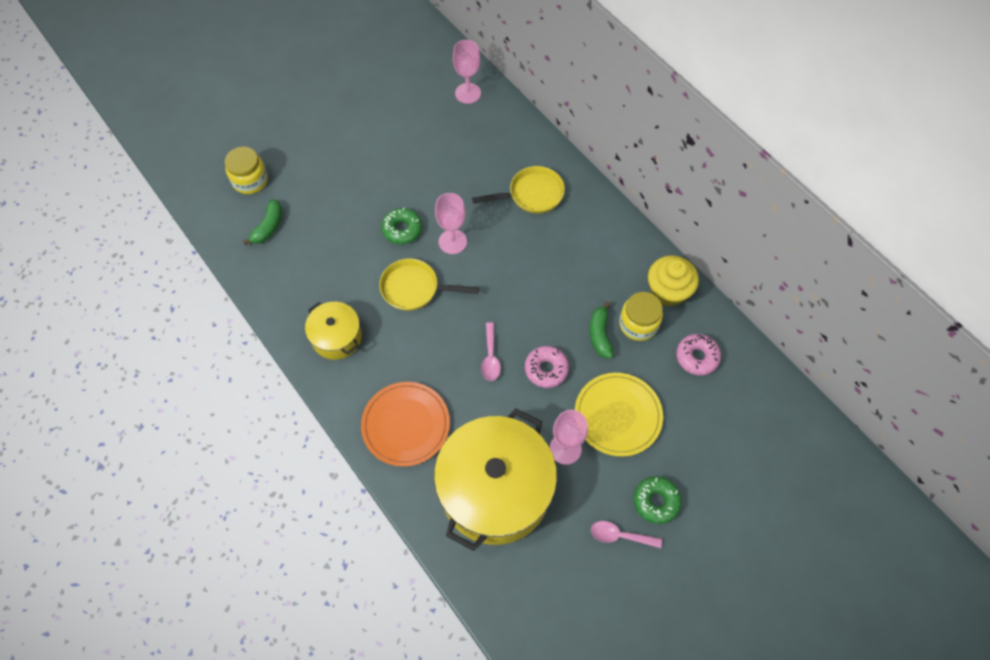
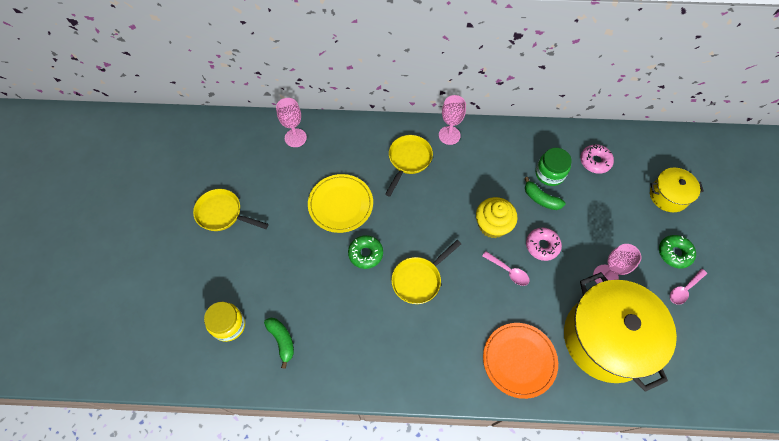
camera: 50 degrees left, 0 degrees up
yellow pot [305,302,362,360] -> yellow pot moved to [650,168,704,212]
pink goblet [435,193,467,254] -> pink goblet moved to [439,95,466,145]
yellow plate [575,373,663,457] -> yellow plate moved to [308,174,373,233]
yellow jar [619,292,663,341] -> green jar [536,148,572,186]
yellow cupcake [648,256,699,306] -> yellow cupcake moved to [476,197,517,238]
none -> yellow pan [193,189,269,231]

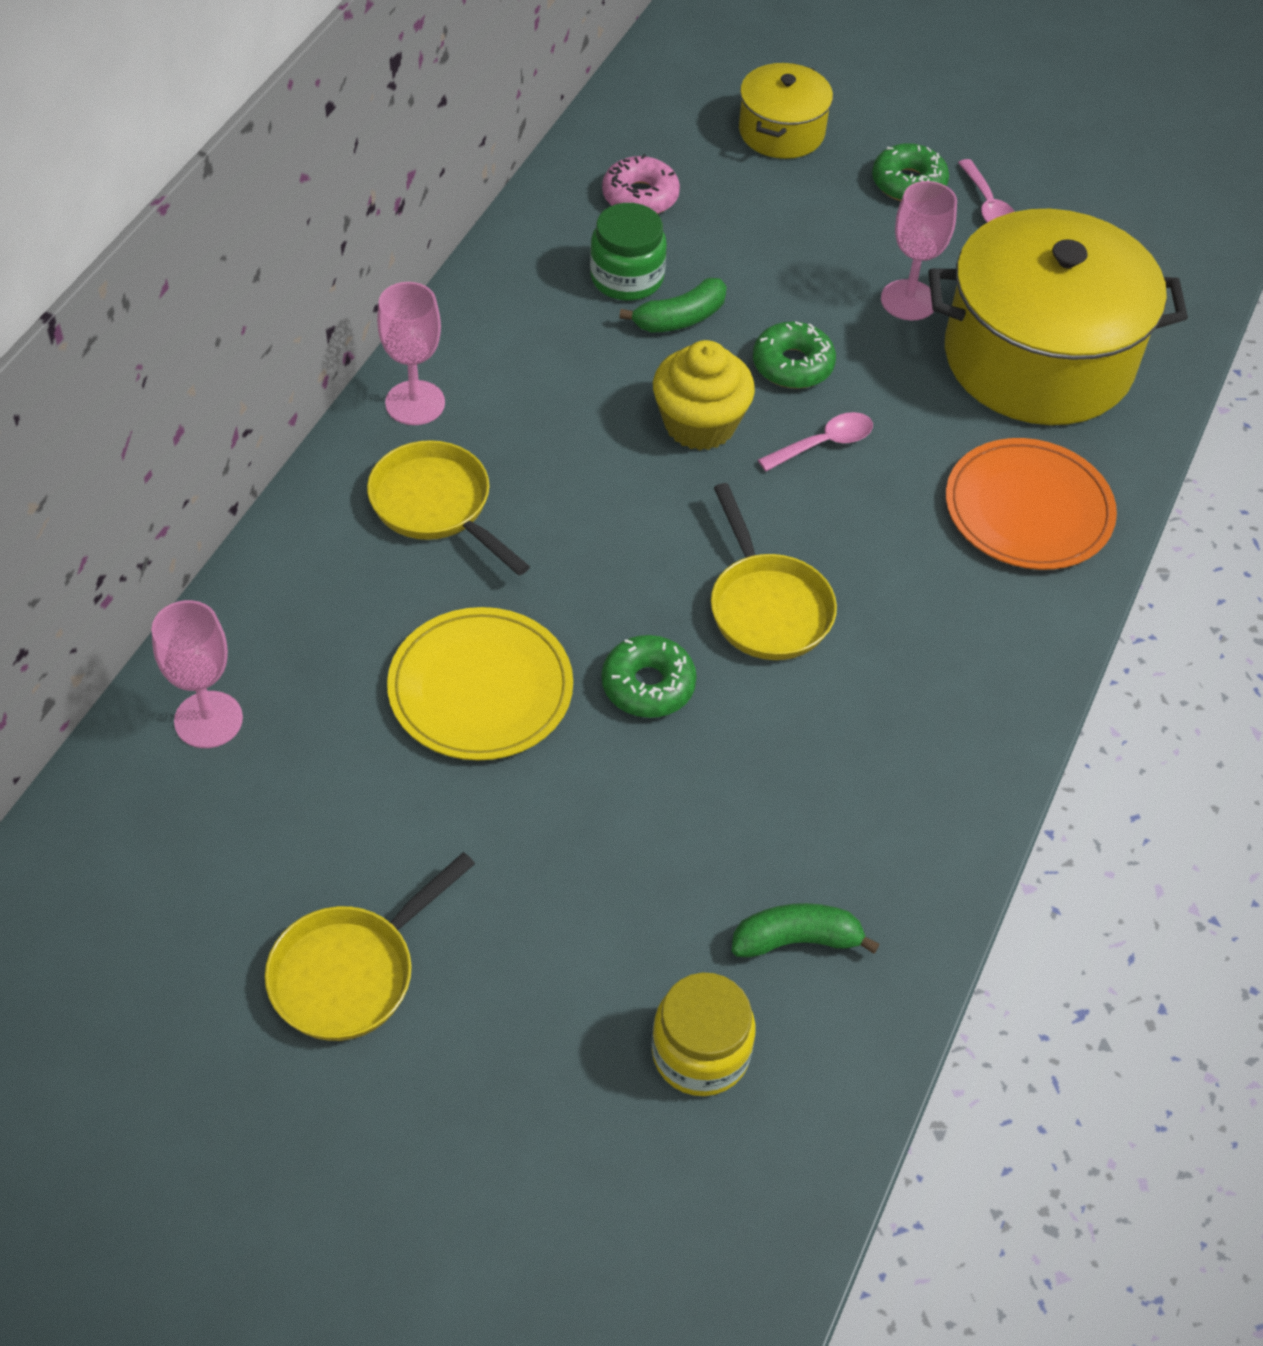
camera: 70 degrees left, 10 degrees down
pink donut [526,228,562,261] -> green donut [753,322,836,389]

